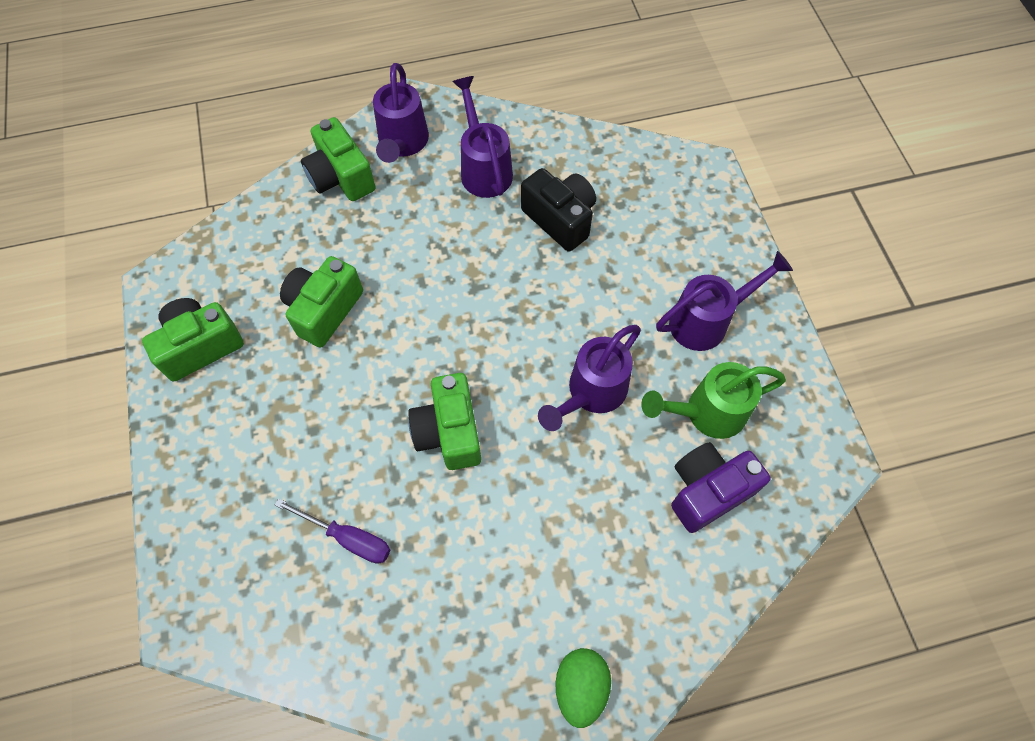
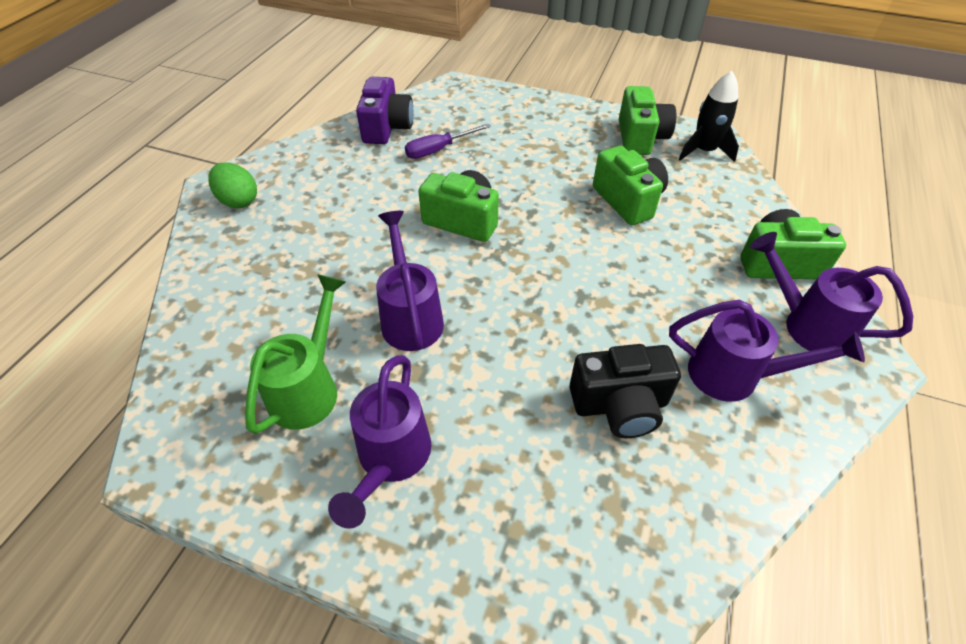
camera: 125 degrees right, 15 degrees down
purple camera [671,442,771,533] -> purple camera moved to [356,77,413,144]
none -> black rocket [679,71,739,162]

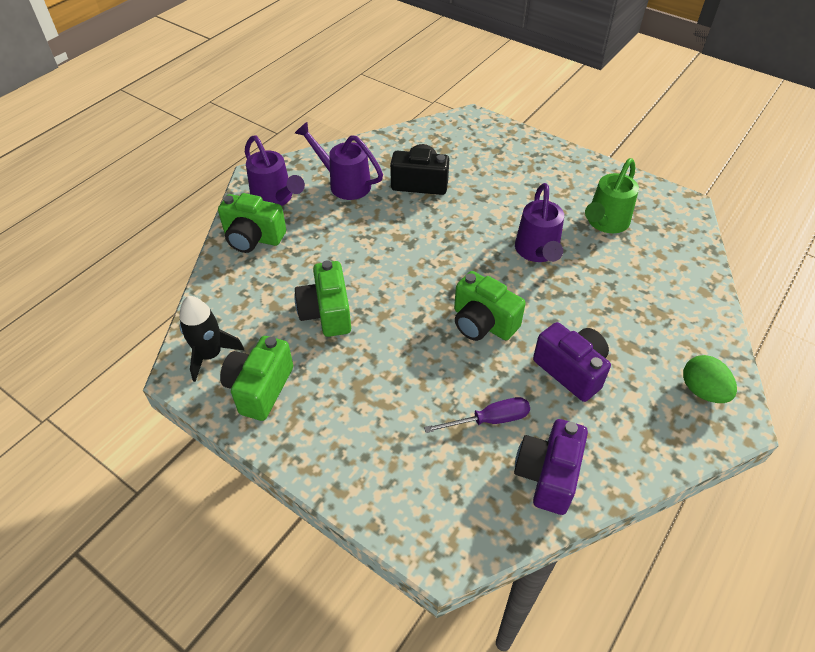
camera: 165 degrees left, 0 degrees up
purple watering can [328,356,431,529] -> none
none -> purple camera [533,322,611,402]

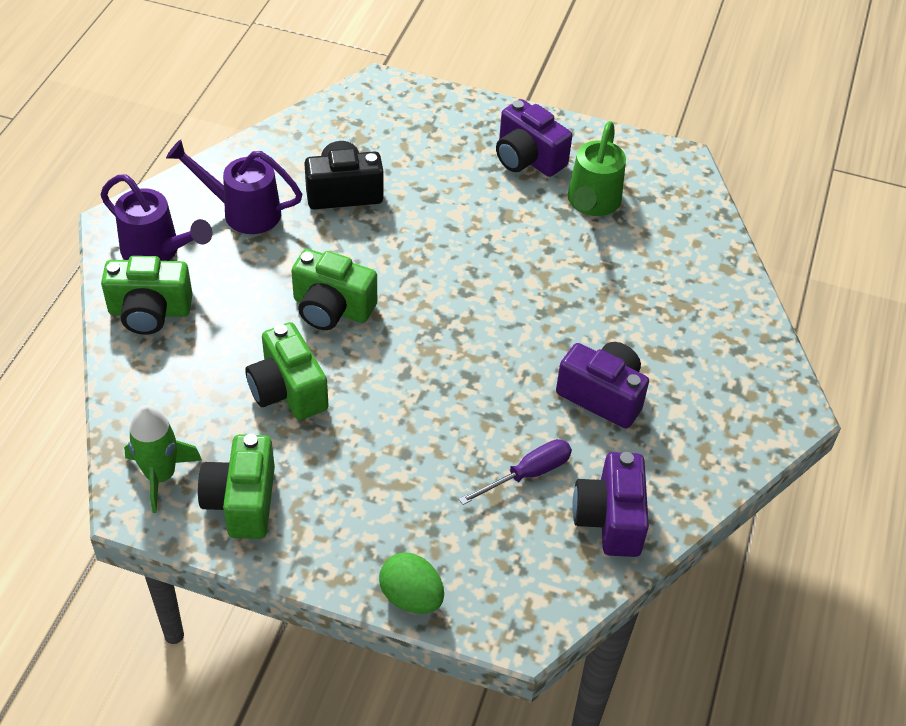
camera: 20 degrees left, 0 degrees up
black rocket [179,296,244,382] -> green rocket [124,405,202,513]
green camera [454,271,526,341] -> green camera moved to [291,249,377,330]
purple watering can [515,183,564,262] -> none
green egg [683,355,737,403] -> green egg moved to [379,552,444,614]
none -> purple camera [496,99,572,177]

